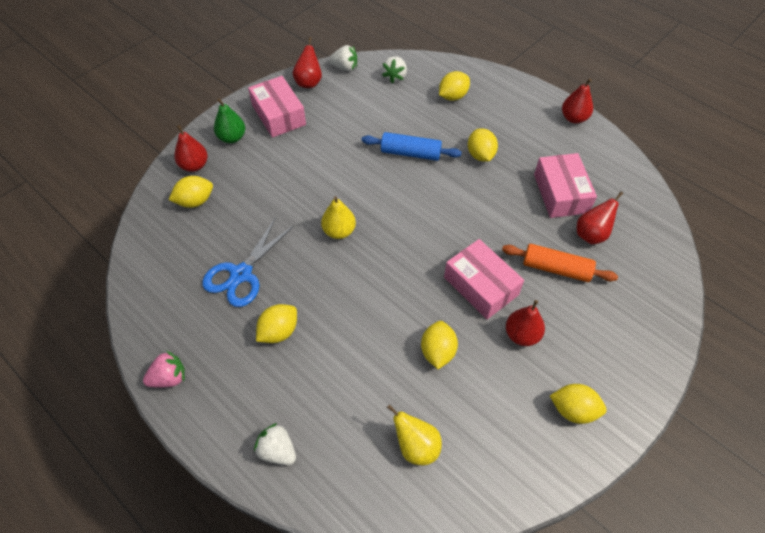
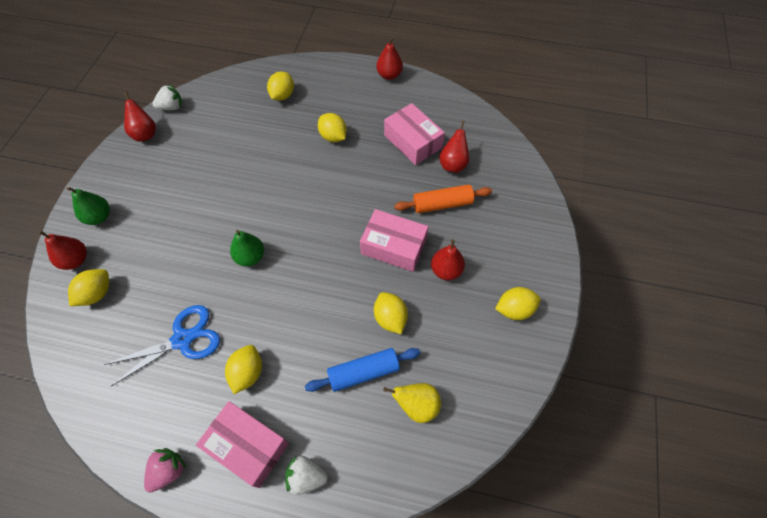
camera: 30 degrees left, 5 degrees up
blue scissors [202,217,294,307] -> blue scissors turned 120 degrees counterclockwise [103,305,220,386]
pink box [248,76,306,138] -> pink box moved to [196,401,289,488]
yellow pear [321,196,356,239] -> green pear [230,230,264,267]
blue rolling pin [362,132,462,161] -> blue rolling pin moved to [305,348,420,392]
white strawberry [382,56,407,83] -> none

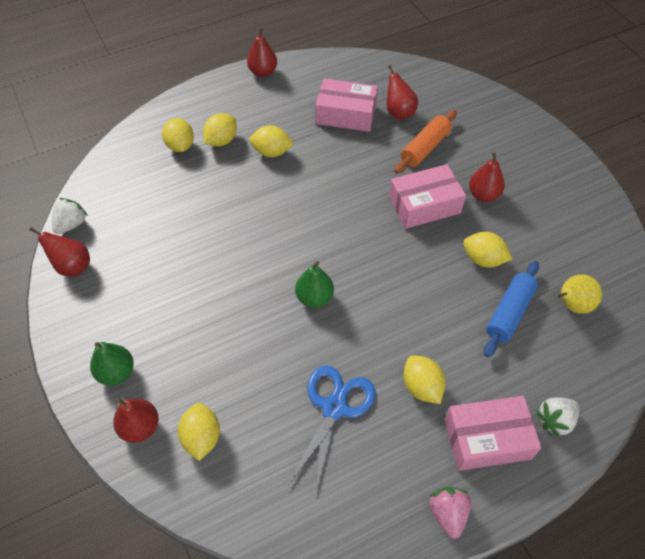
camera: 40 degrees left, 5 degrees down
yellow lemon [495,287,541,320] -> yellow lemon moved to [203,113,237,147]

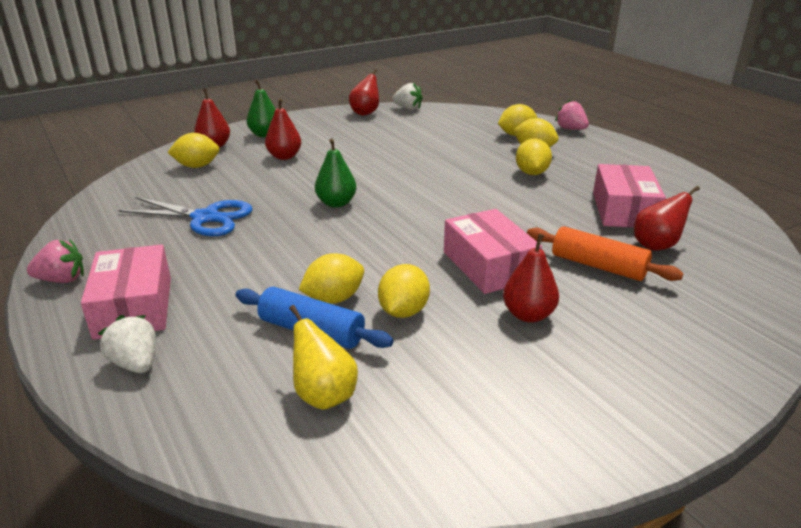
camera: 85 degrees right, 25 degrees down
red pear [247,28,277,77] -> red pear moved to [265,98,301,160]
yellow lemon [403,355,446,404] -> yellow lemon moved to [299,253,364,304]
none -> pink strawberry [555,99,589,130]

